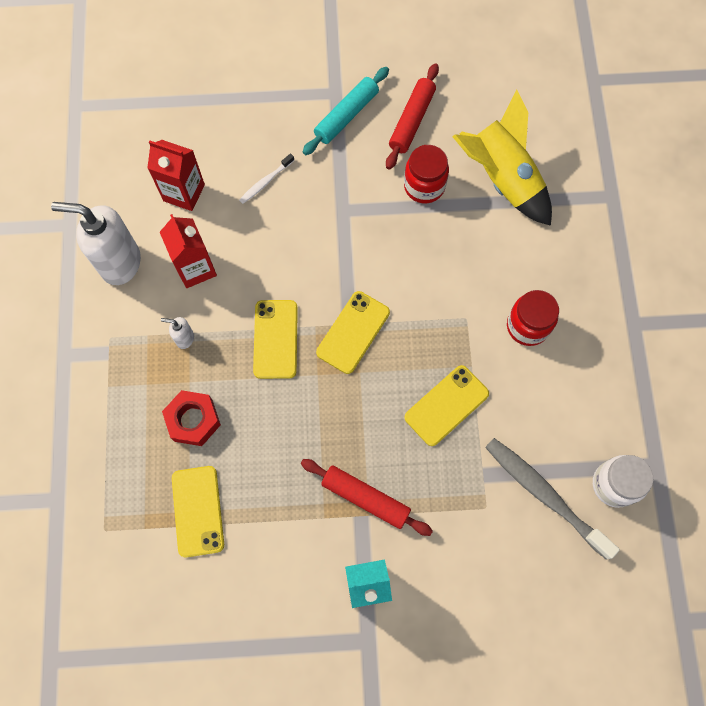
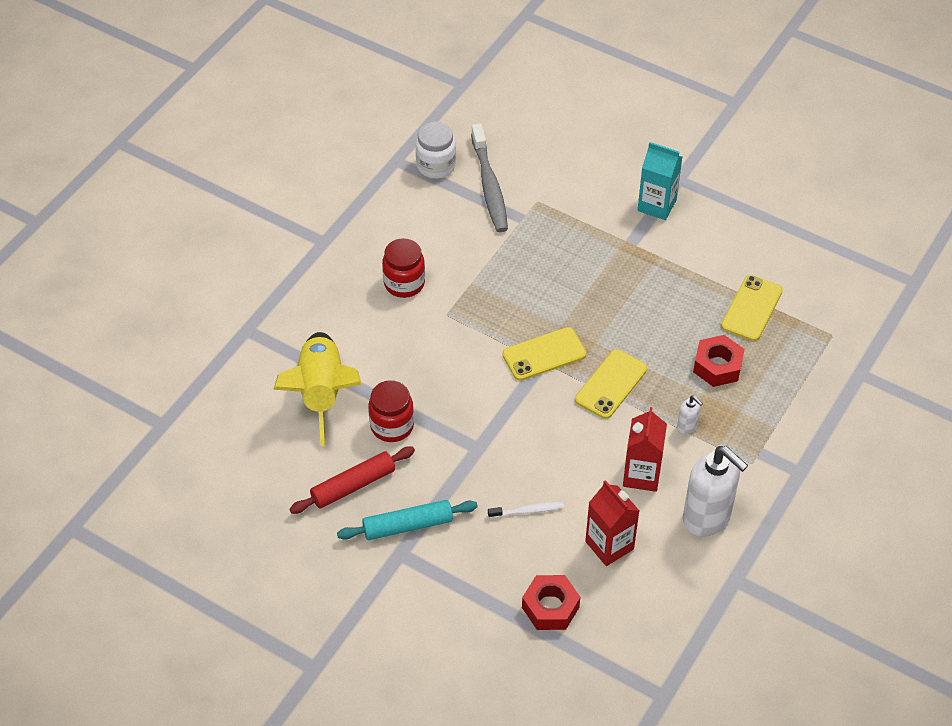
camera: 145 degrees left, 20 degrees down
red rolling pin [301,459,433,536] -> none
yellow phone [404,365,489,446] -> none
none -> red nut [522,575,580,630]

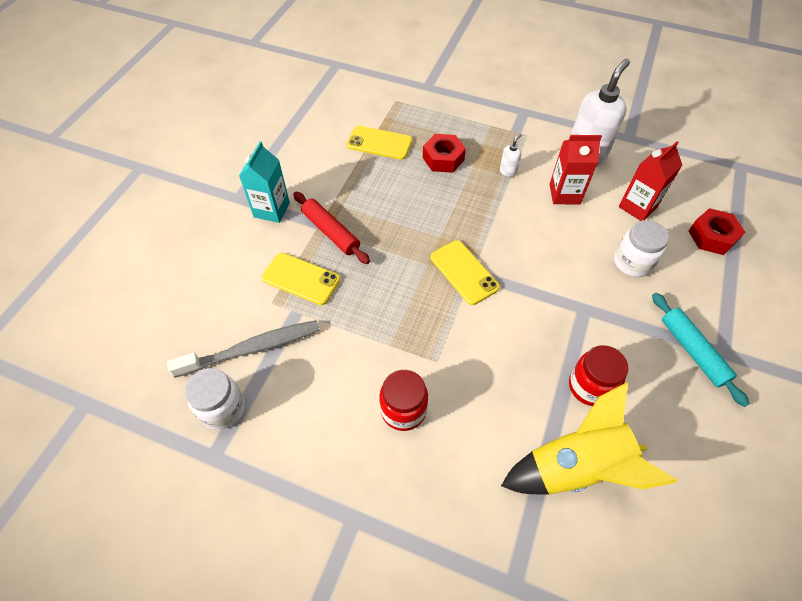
camera: 100 degrees left, 5 degrees up
red rolling pin [289,447,415,514] -> red rolling pin moved to [293,192,370,264]
white toothbrush [488,502,564,518] -> white jar [614,220,669,277]
yellow phone [575,349,647,419] -> yellow phone moved to [262,253,340,305]

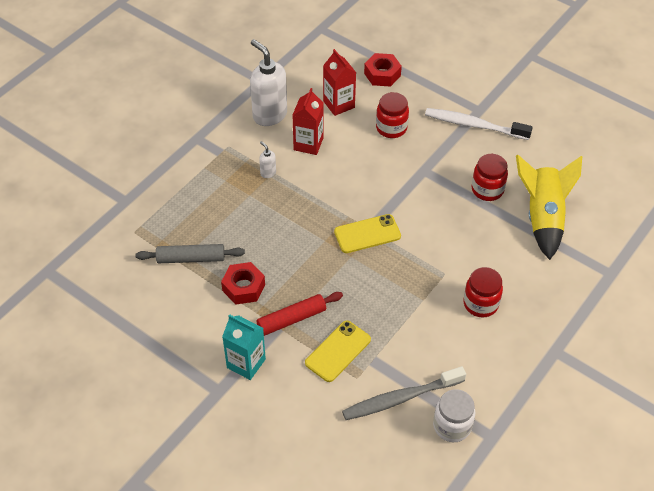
camera: 75 degrees left, 5 degrees down
grey toothbrush [167,320,320,378] -> grey toothbrush turned 105 degrees counterclockwise [342,366,466,420]
yellow phone [347,126,413,160] -> grey rolling pin [135,244,245,263]
red nut [423,134,466,173] -> red nut moved to [221,262,265,305]
white jar [614,220,669,277] -> red jar [376,92,409,138]
turquoise rolling pin [652,293,749,407] -> white toothbrush [425,108,533,140]

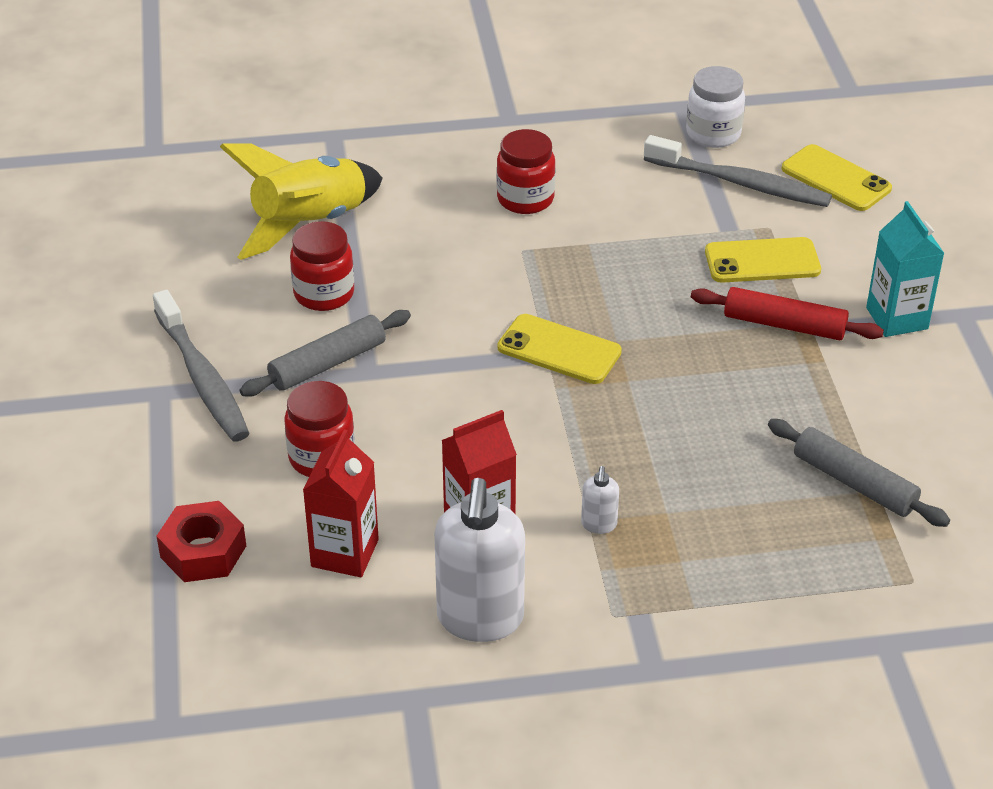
camera: 135 degrees left, 10 degrees down
red nut [221,262,265,305] -> none
white toothbrush [425,108,533,140] -> grey toothbrush [153,290,249,441]
none -> grey rolling pin [239,310,411,397]
none -> yellow phone [782,144,892,211]

